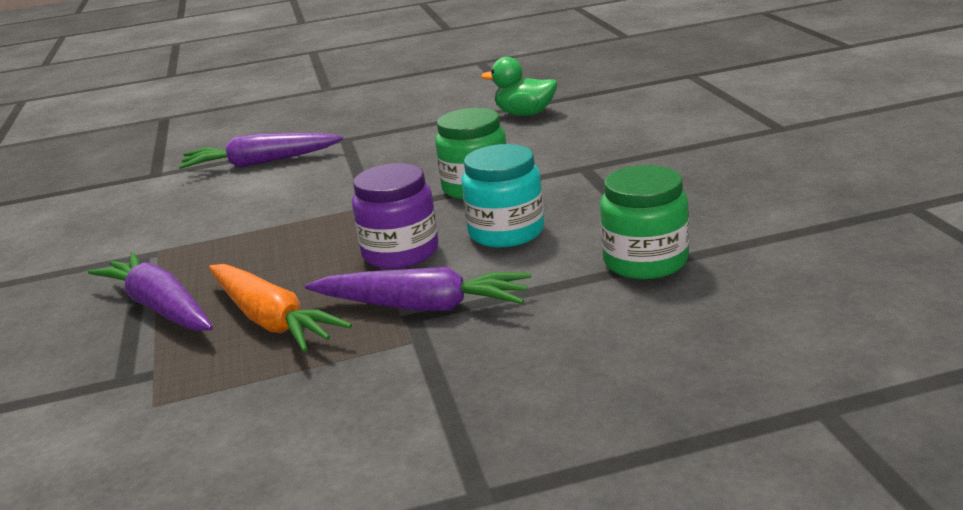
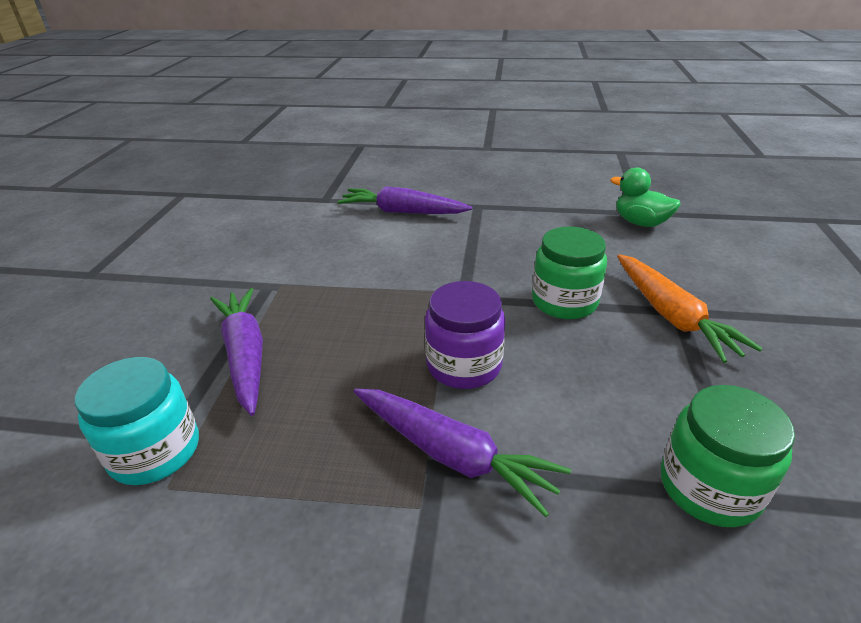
camera: 20 degrees right, 10 degrees up
orange carrot [209,264,352,352] -> orange carrot moved to [617,254,763,363]
turquoise jar [462,144,544,247] -> turquoise jar moved to [75,357,199,485]

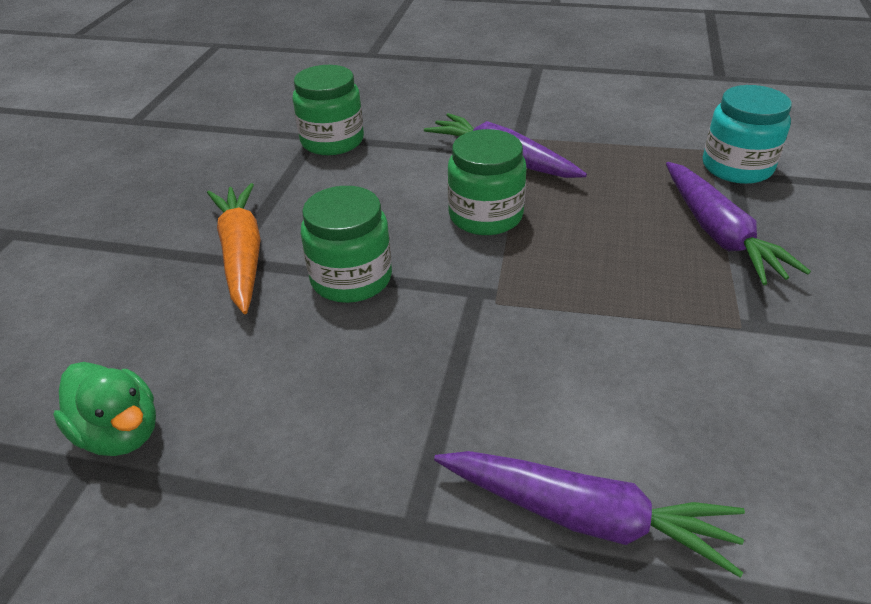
camera: 175 degrees left, 5 degrees up
purple jar [425,281,506,389] -> green jar [448,129,527,235]

